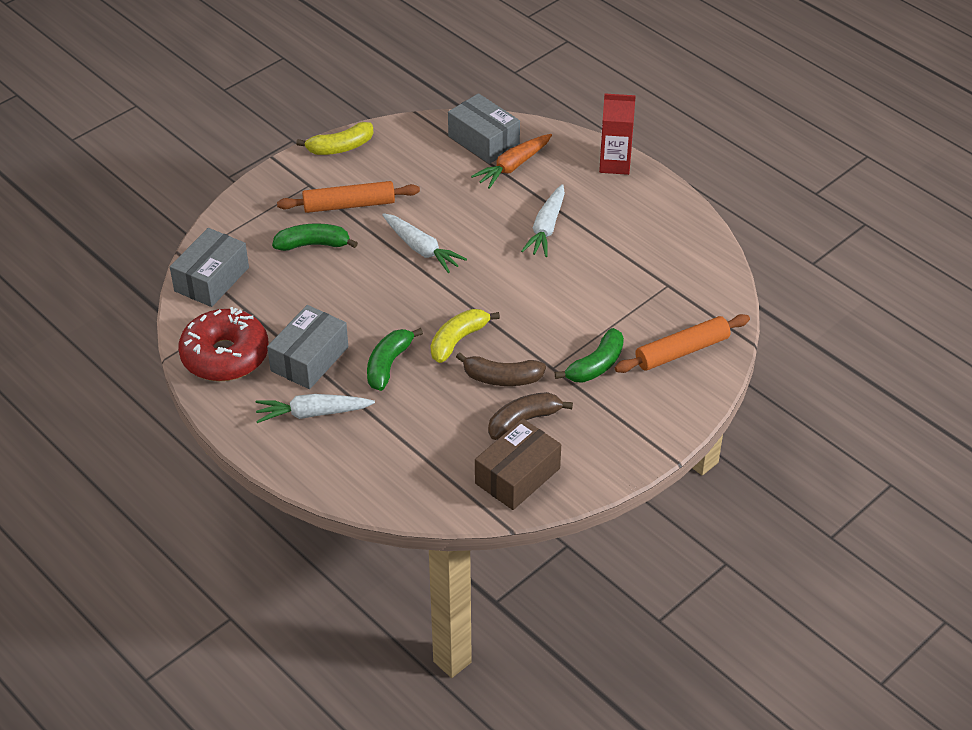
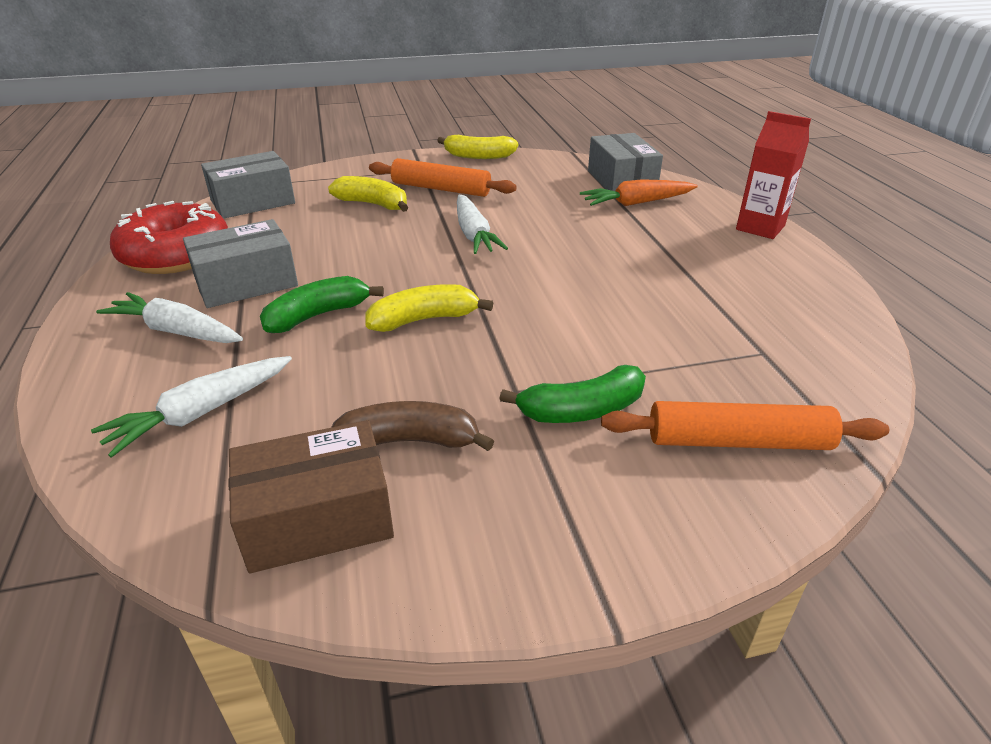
camera: 30 degrees right, 10 degrees down
green banana [272,223,358,251] -> yellow banana [328,176,408,212]
brown banana [456,352,546,386] -> none
white carrot [521,184,565,257] -> white carrot moved to [91,356,292,458]

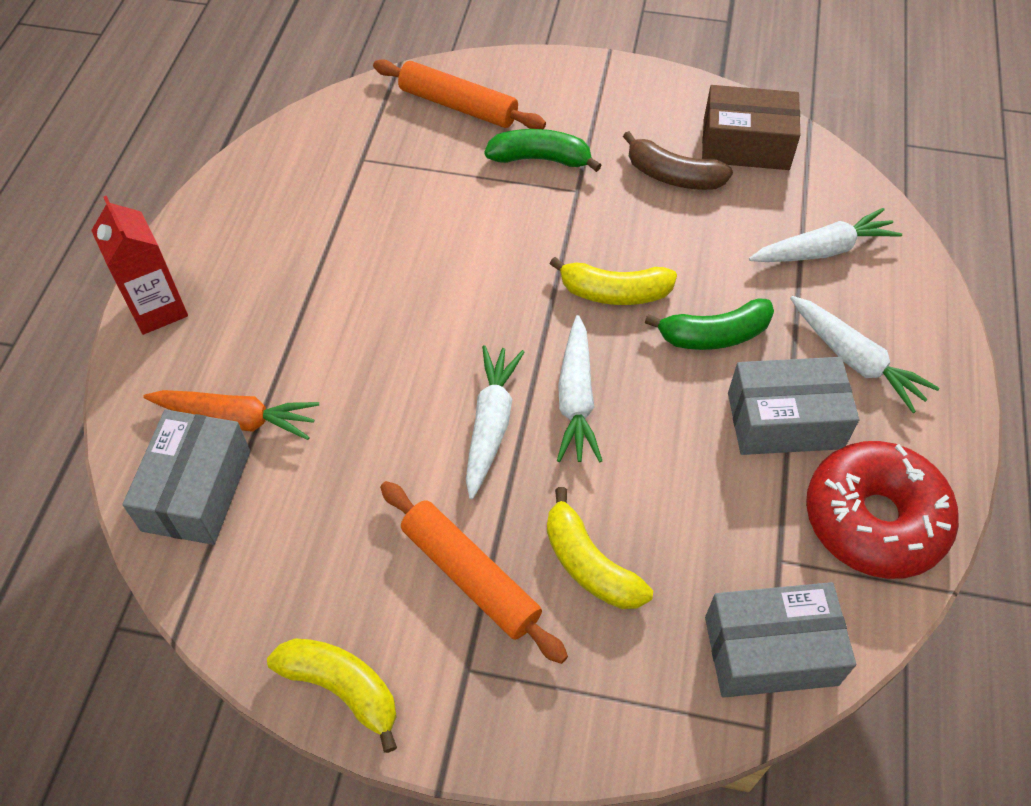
camera: 155 degrees left, 20 degrees up
none -> white carrot [557,315,602,462]

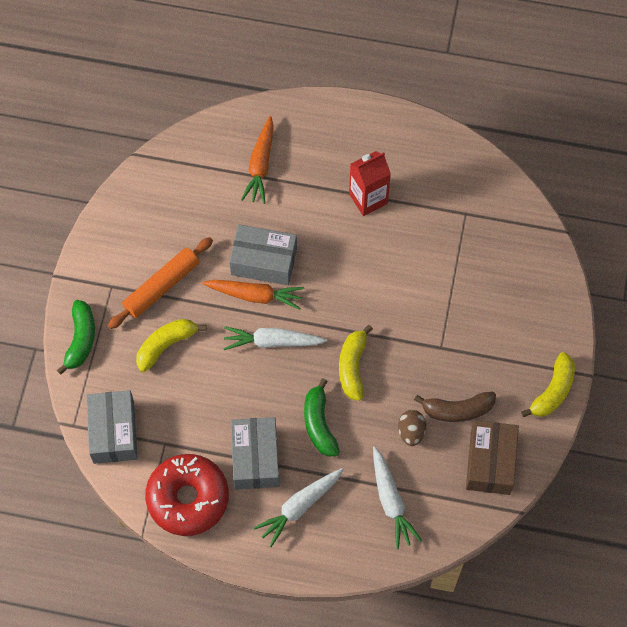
camera: 90 degrees right, 10 degrees up
red carton [91,196,188,335] -> red carton moved to [349,151,391,216]
grey box [122,410,250,545] -> grey box moved to [229,225,297,285]
yellow banana [267,638,397,753] -> yellow banana moved to [521,352,575,417]
orange rolling pin [373,59,546,129] -> none
white carrot [466,345,524,499] -> orange carrot [202,280,304,310]
green banana [485,129,602,172] -> green banana moved to [57,300,95,375]
brown banana [623,131,733,190] -> brown banana turned 120 degrees counterclockwise [414,392,496,422]
none -> brown egg [398,410,426,446]

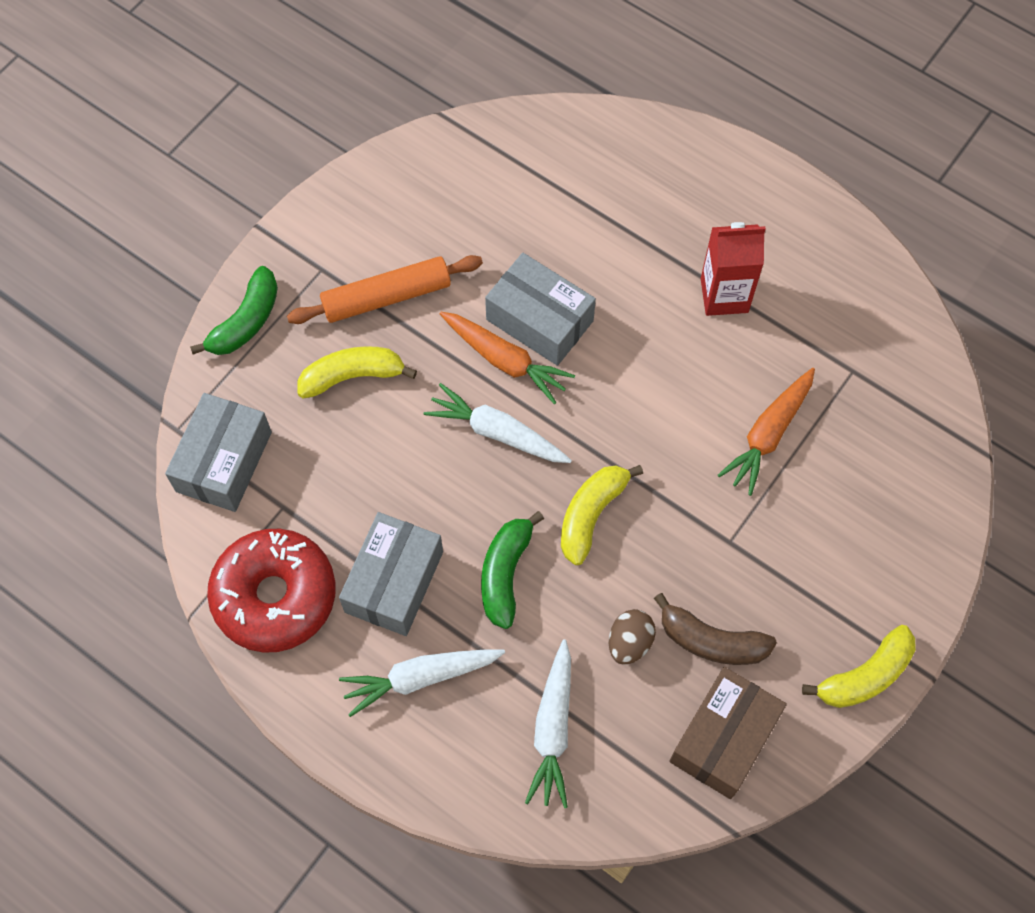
camera: 25 degrees right, 0 degrees up
orange carrot [241,116,274,204] -> orange carrot moved to [718,368,815,496]

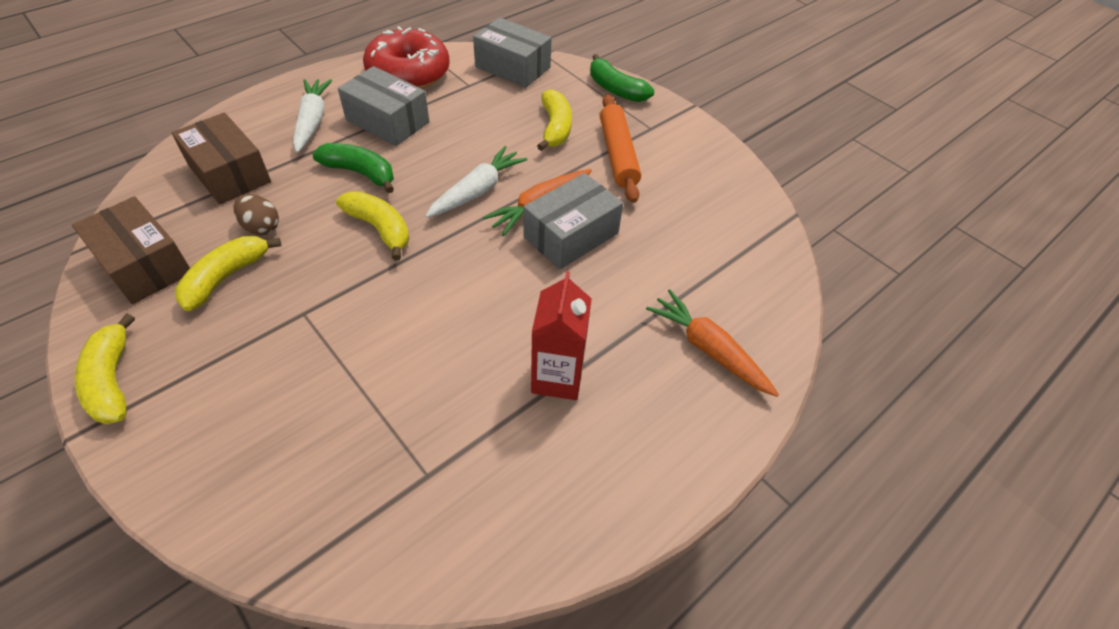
camera: 100 degrees right, 15 degrees down
white carrot [525,640,571,808] -> brown box [172,112,271,204]
brown banana [654,593,777,665] -> yellow banana [175,236,281,311]
orange carrot [718,368,815,496] -> orange carrot moved to [646,289,779,397]

